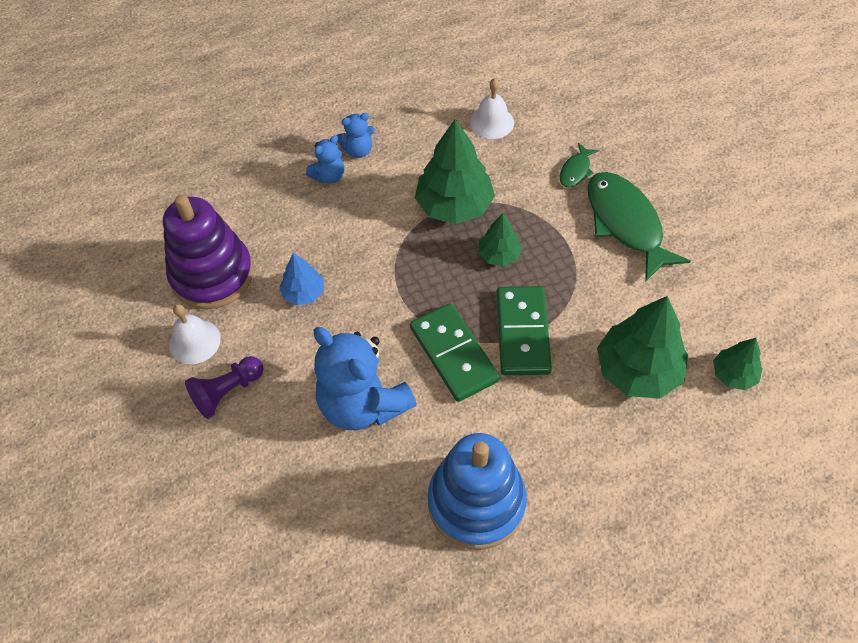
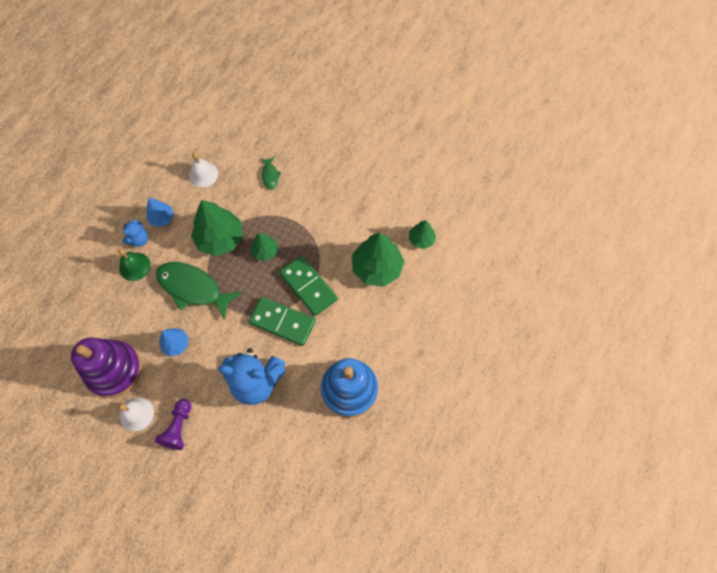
camera: 40 degrees left, 10 degrees up
blue teddy bear [306,135,344,183] -> green bell [118,248,150,281]
green fish [587,172,691,282] -> green fish moved to [156,262,242,320]
none -> blue tree [146,198,174,227]

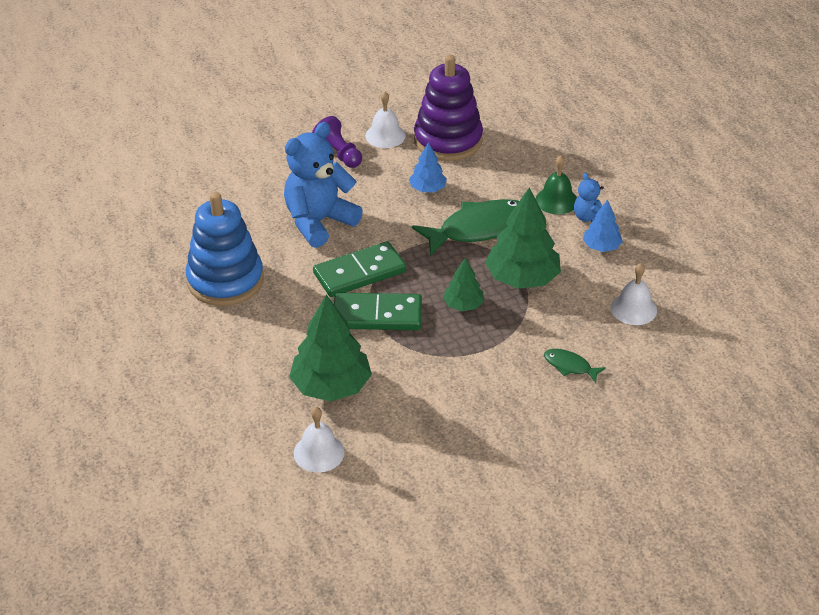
camera: 130 degrees right, 25 degrees down
green tree [409,220,436,249] -> white bell [294,407,345,473]

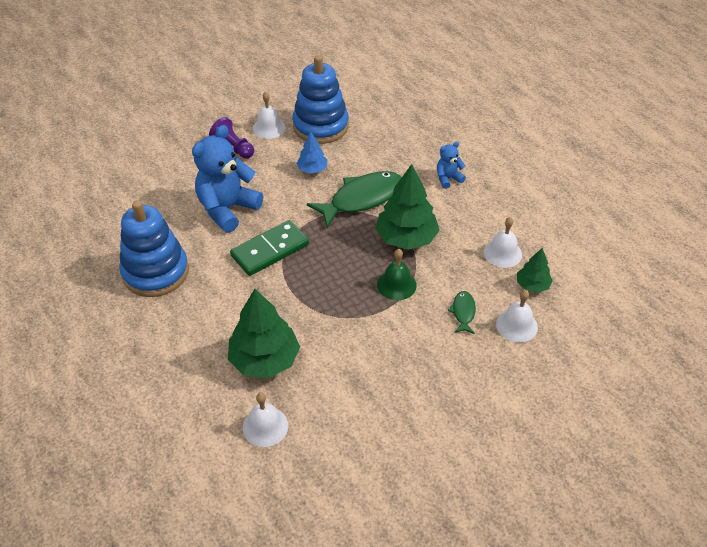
camera: 10 degrees left, 5 degrees up
green domino [334,293,422,330] -> none
purple stacking toy [414,55,483,161] -> blue stacking toy [292,55,349,144]
green tree [443,258,484,311] -> green tree moved to [517,248,553,293]
green bell [536,156,577,214] -> green bell moved to [377,249,417,300]
green fish [544,349,606,383] -> green fish turned 75 degrees clockwise [448,291,476,334]
blue teddy bear [574,173,604,223] -> blue teddy bear turned 90 degrees clockwise [437,142,466,189]
blue tree [583,200,623,252] -> none
none -> white bell [496,290,538,342]

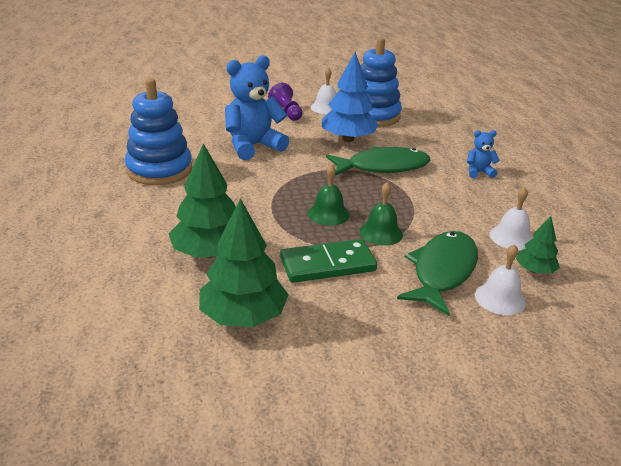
camera: 20 degrees right, 15 degrees down
green domino [230,220,309,276] -> green domino moved to [280,239,377,283]
white bell [243,393,288,447] -> none
blue tree [297,132,327,174] -> blue tree [322,52,379,142], size x1.86
green tree [375,164,440,250] -> green tree moved to [199,198,289,327]
green fish [448,291,476,334] -> green fish [397,231,478,316], size x2.15
none -> green bell [308,164,350,226]

